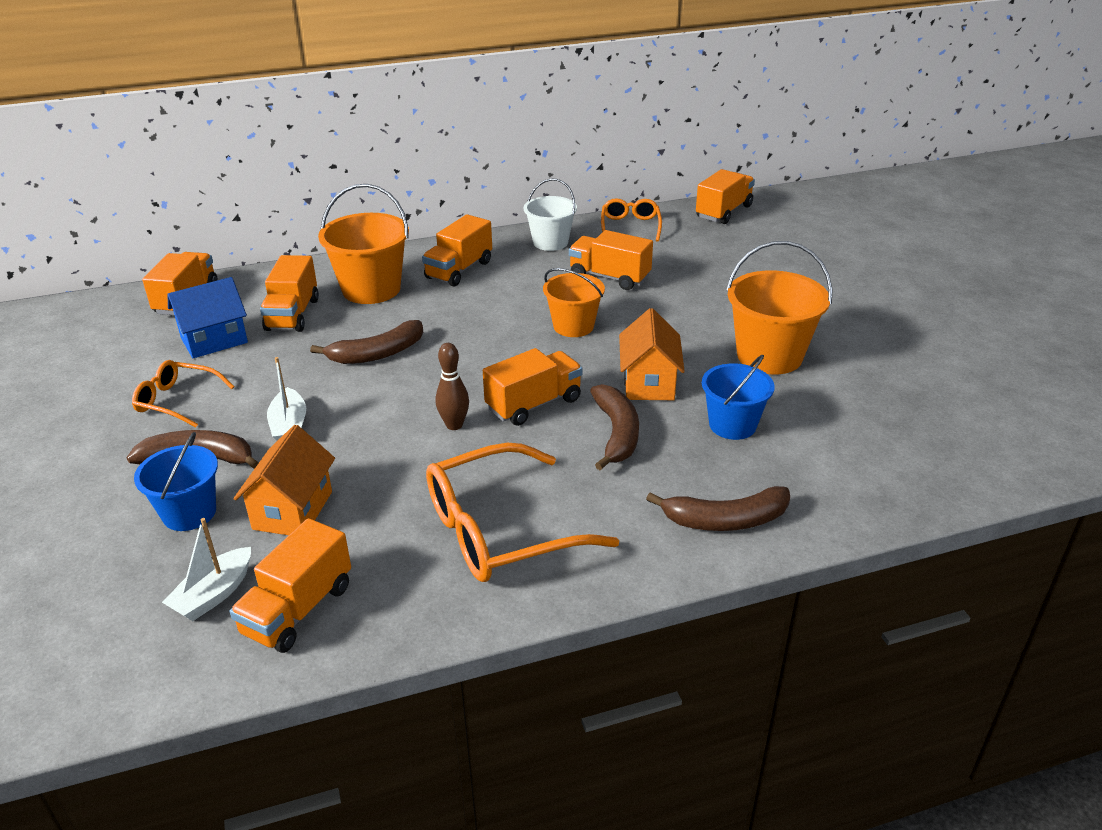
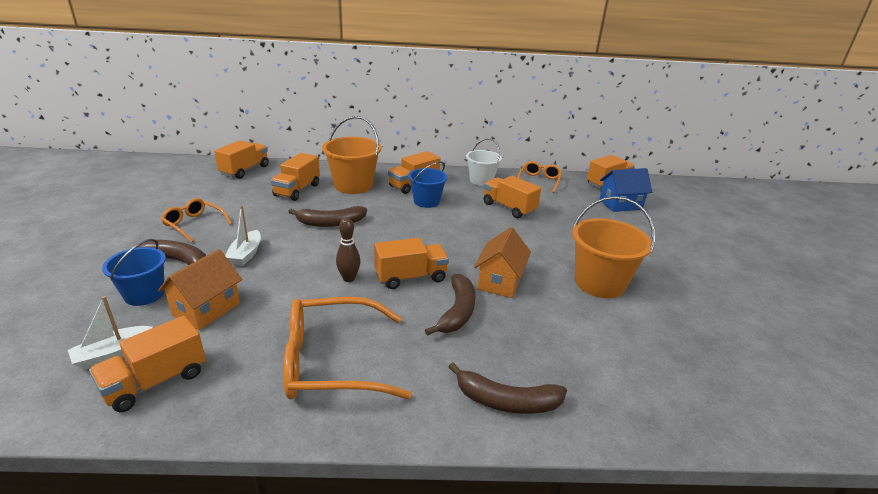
camera: 15 degrees right, 5 degrees down
blue house [167,277,248,358] -> blue house moved to [599,168,652,212]
orange bucket [543,268,605,337] -> none
blue bucket [702,355,775,440] -> blue bucket moved to [408,161,448,208]

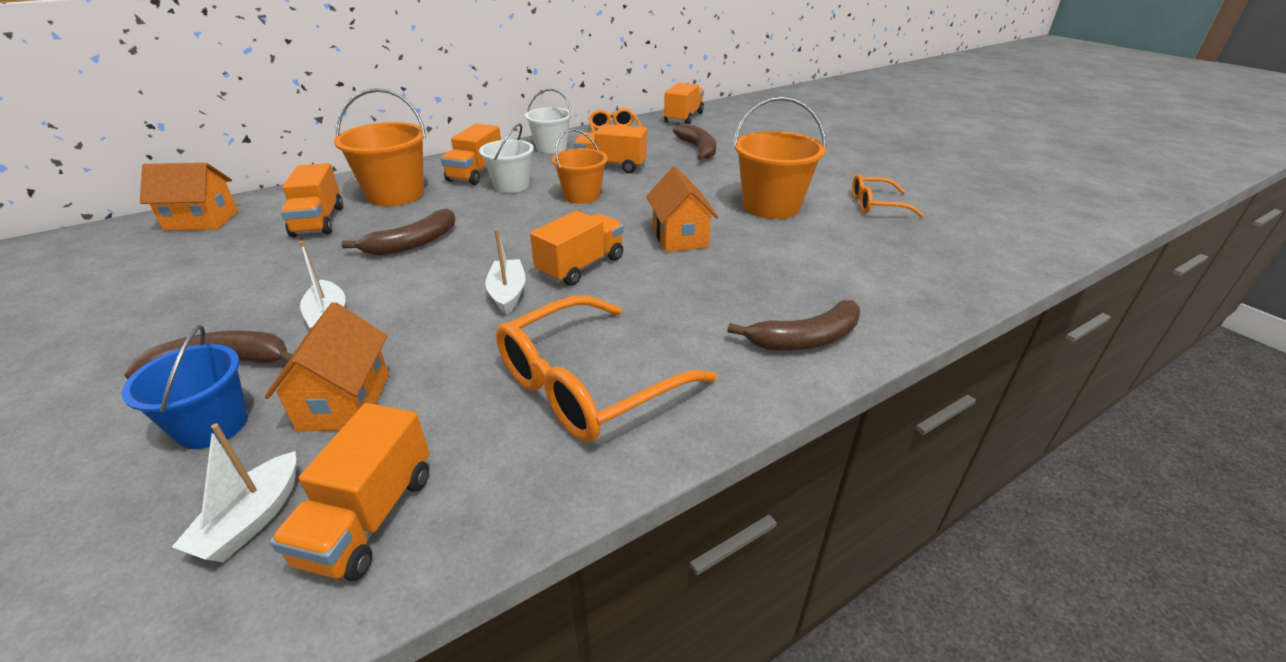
camera: 30 degrees left, 5 degrees up
orange glasses [161,198,232,242] -> orange glasses moved to [852,174,924,218]
orange truck [214,140,269,179] -> orange house [140,163,238,231]
brown bowling pin [336,217,360,282] -> white boat [485,229,526,315]
blue bucket [408,161,448,208] -> white bucket [479,124,534,193]
brown banana [425,274,476,336] -> brown banana moved to [673,124,717,160]
blue house [599,168,652,212] -> none
none -> orange bucket [552,129,608,204]

